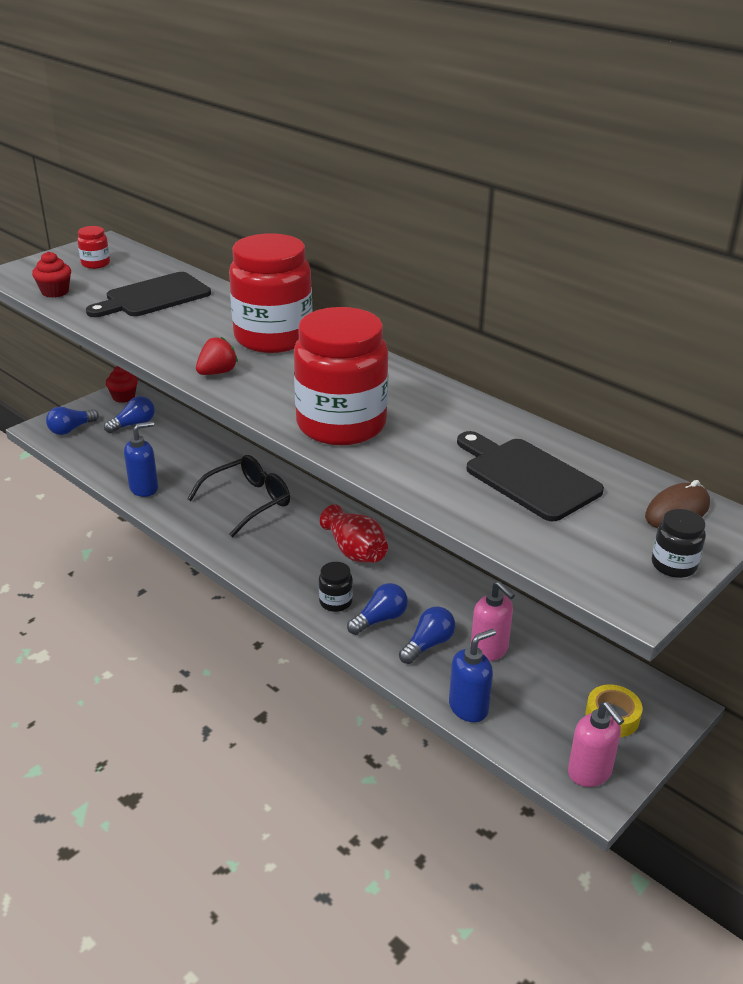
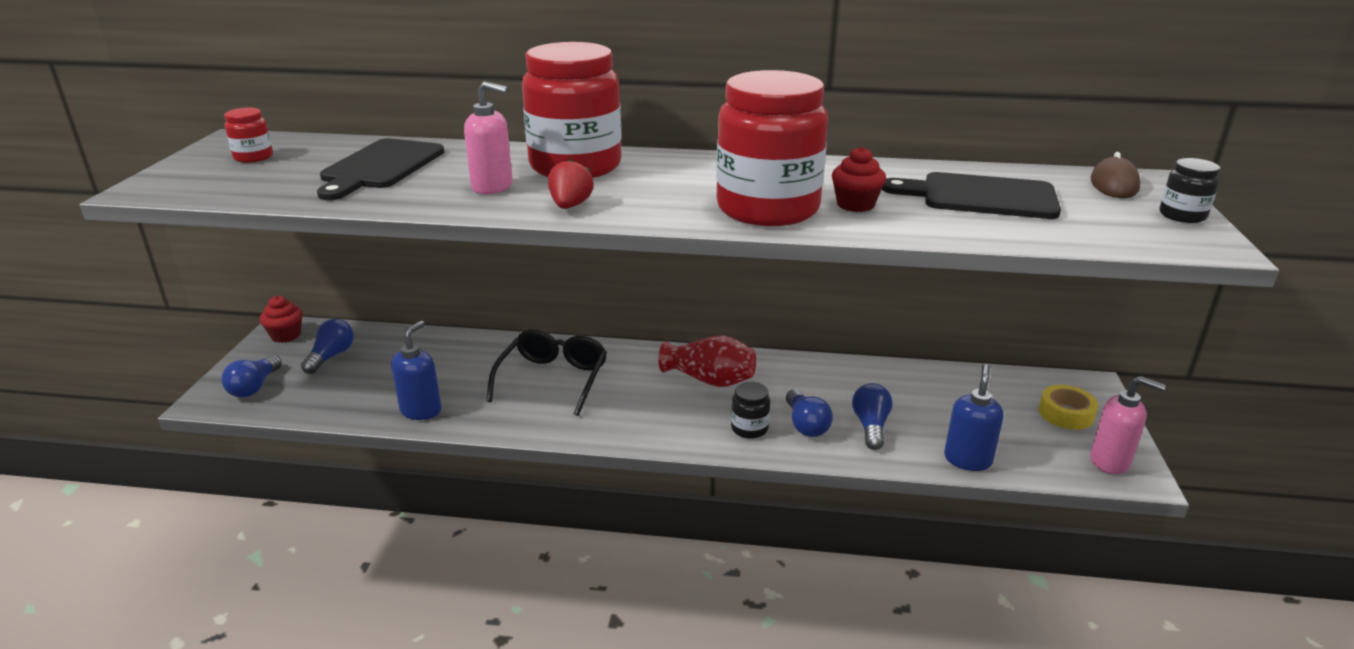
camera: 35 degrees left, 5 degrees down
red cupcake [32,251,71,298] -> red cupcake moved to [832,147,886,212]
blue light bulb [347,583,408,635] -> blue light bulb turned 150 degrees clockwise [786,389,833,437]
pink soap dispenser [470,581,515,661] -> pink soap dispenser moved to [464,81,513,194]

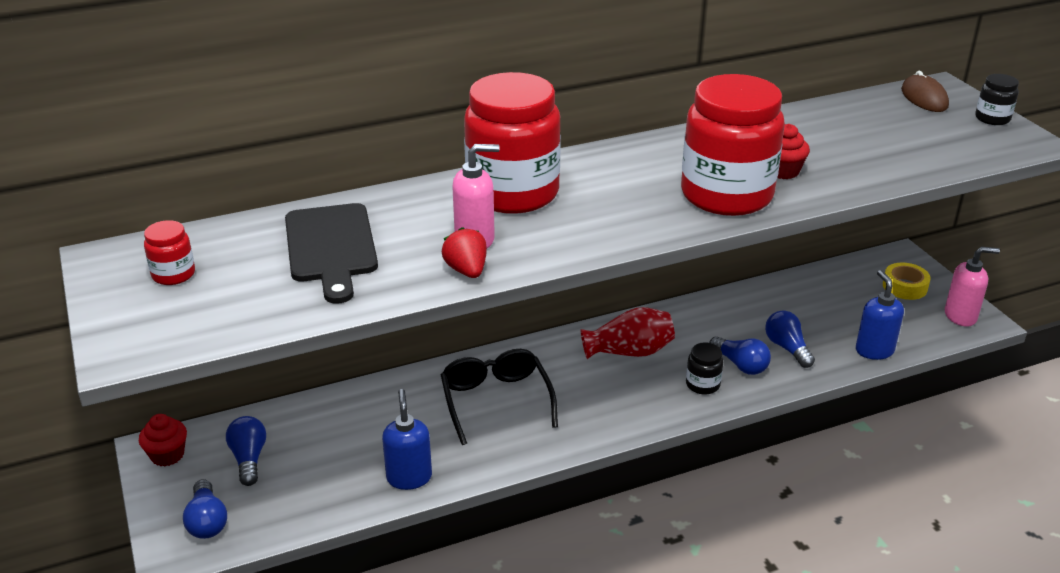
camera: 30 degrees left, 5 degrees up
red strawberry [548,159,594,209] -> red strawberry moved to [442,227,487,278]
black cutting board [882,172,1061,219] -> none

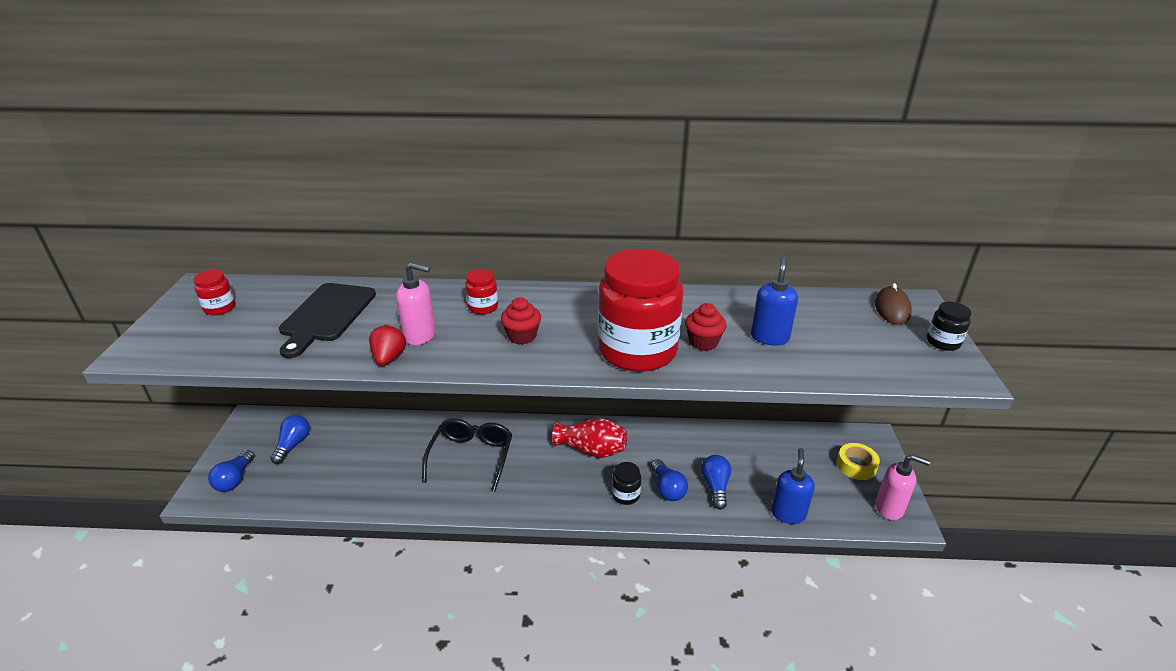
camera: 25 degrees right, 0 degrees up
red cupcake [139,414,187,466] -> red cupcake moved to [501,297,541,344]
blue soap dispenser [382,389,432,490] -> blue soap dispenser moved to [751,257,798,346]
red jar [464,72,561,214] -> red jar [465,269,498,314], size x0.42

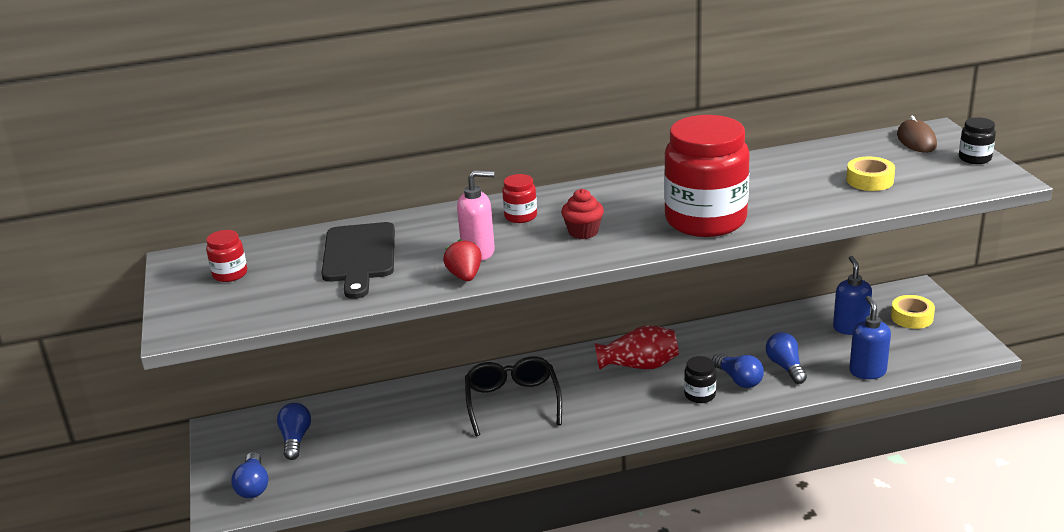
camera: 15 degrees left, 5 degrees down
red cupcake [685,303,727,351] -> none
blue soap dispenser [751,257,798,346] -> blue soap dispenser moved to [833,256,872,335]
pink soap dispenser [876,454,930,520] -> none
none -> yellow tape [846,157,895,191]

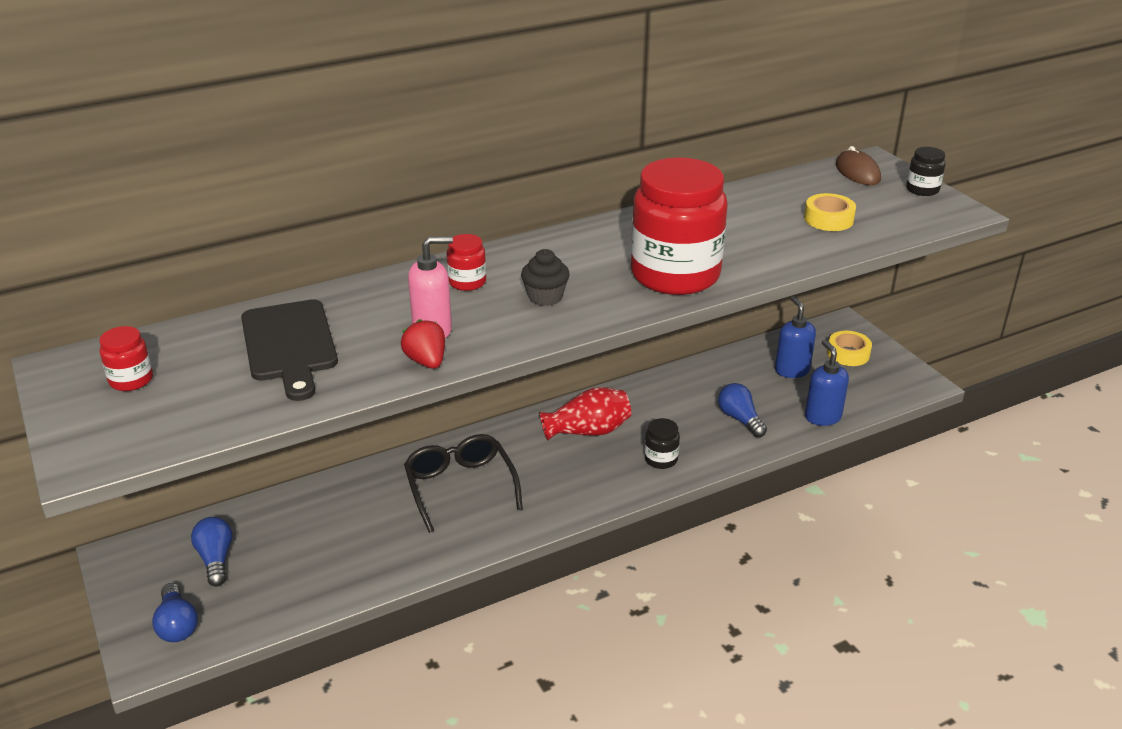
camera: 15 degrees left, 5 degrees up
red cupcake [561,189,604,239] -> black cupcake [521,249,570,306]
blue light bulb [712,354,764,388] -> none

